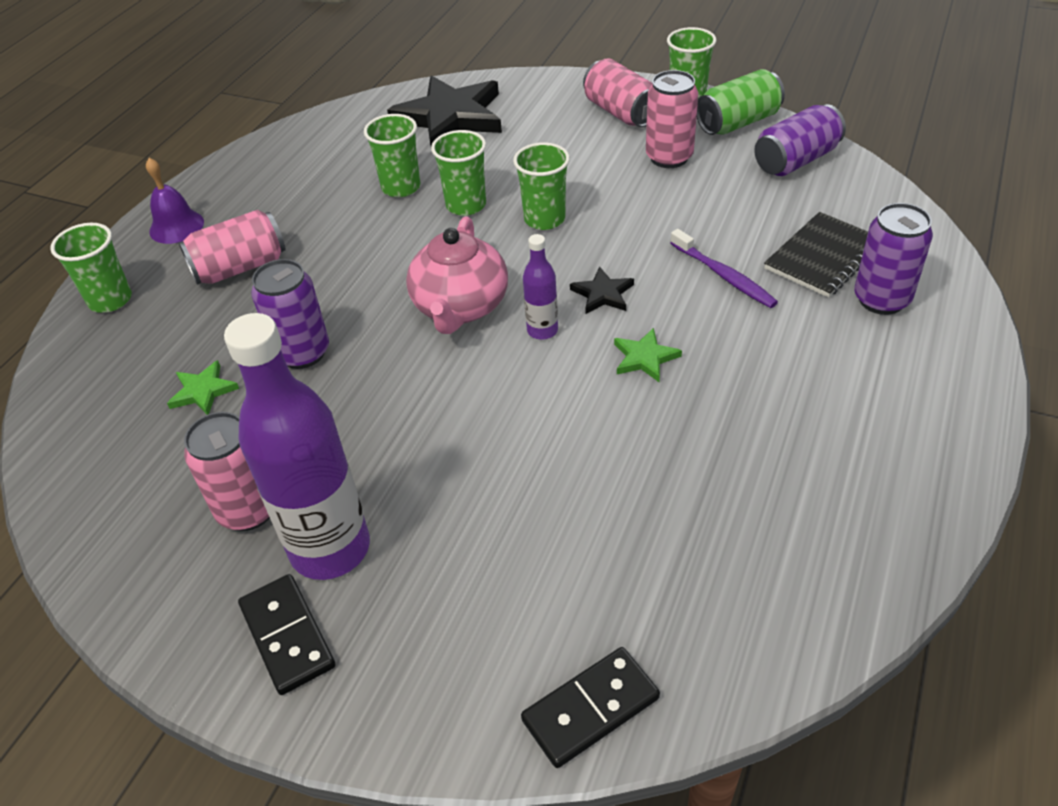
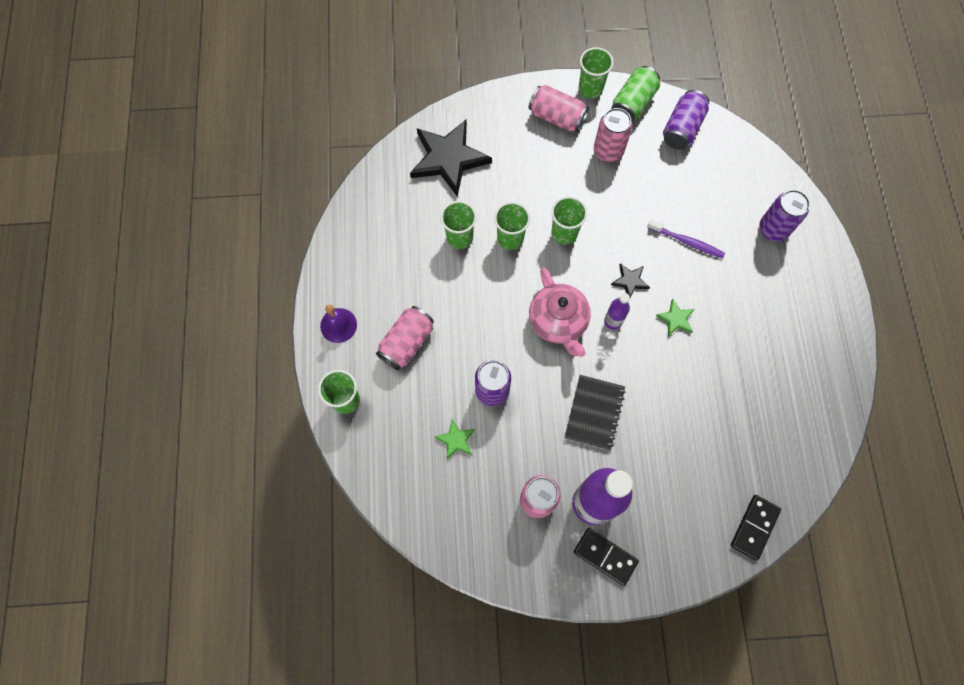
camera: 30 degrees left, 25 degrees up
black notebook [764,212,868,298] -> black notebook moved to [565,375,626,451]

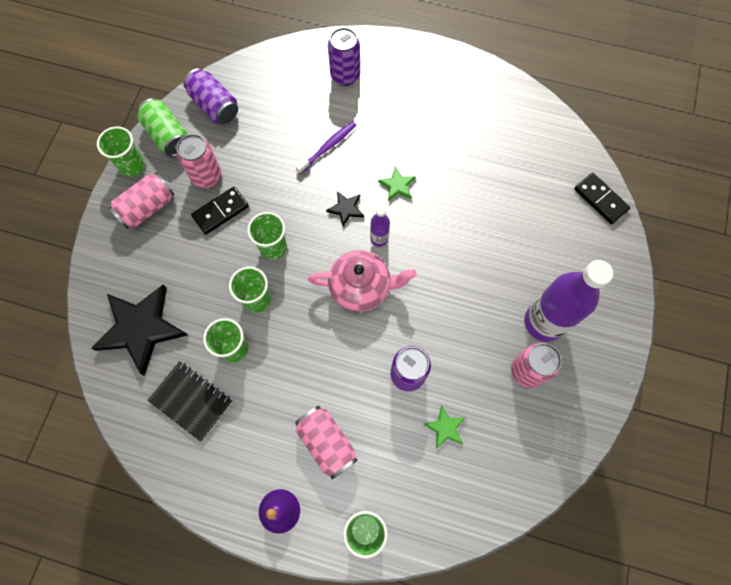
camera: 70 degrees left, 0 degrees up
black notebook [565,375,626,451] -> black notebook moved to [147,361,233,442]
black domino [574,528,639,586] -> black domino moved to [191,187,249,235]

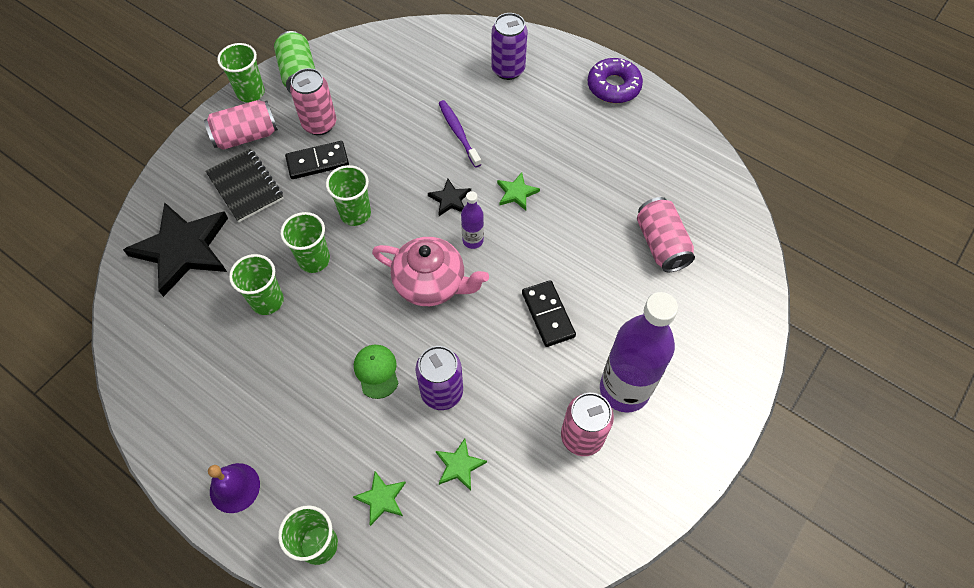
camera: 20 degrees right, 10 degrees down
black notebook [147,361,233,442] -> black notebook moved to [205,148,284,222]
purple can [183,68,238,124] -> none
pink can [295,406,358,479] -> pink can moved to [637,197,695,272]
purple toothbrush [296,121,356,174] -> purple toothbrush turned 90 degrees counterclockwise [439,100,481,168]
black domino [574,173,630,224] -> black domino moved to [522,280,576,347]
none -> green star [353,471,406,526]
none -> green cap [354,345,398,399]
none -> purple donut [588,58,643,103]

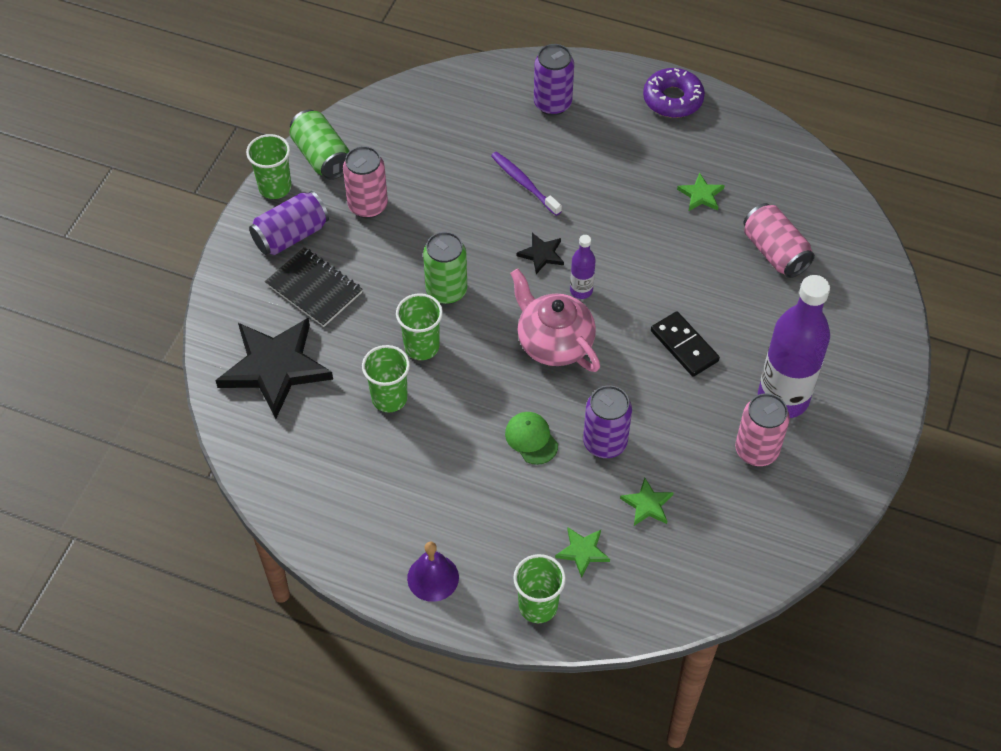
camera: 15 degrees left, 5 degrees down
pink can [204,100,278,150] -> purple can [249,191,329,255]
black domino [285,141,349,179] -> none
green cup [326,165,371,226] -> green can [423,232,467,304]
pink teapot [372,237,489,306] -> pink teapot turned 135 degrees counterclockwise [510,269,600,372]
green star [497,172,540,210] -> green star moved to [677,173,725,211]

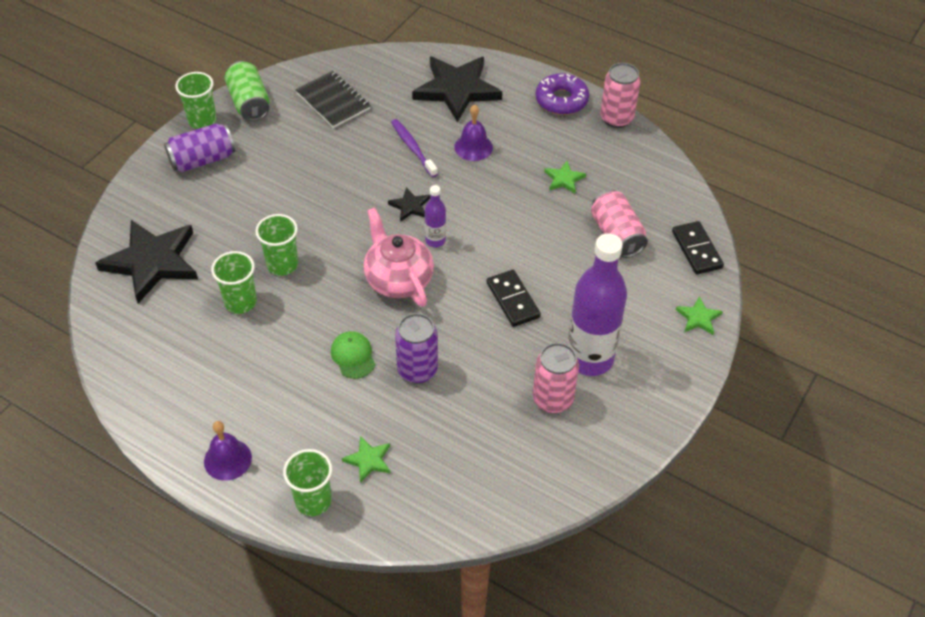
camera: 10 degrees right, 5 degrees down
black notebook [265,247,363,327] -> black notebook moved to [295,71,371,128]
pink can [343,146,388,218] -> pink can moved to [600,63,641,128]
green can [423,232,467,304] -> none
purple can [534,44,574,116] -> black star [412,57,502,122]
green star [620,478,674,526] -> green star moved to [676,296,723,335]
none -> purple bell [454,104,493,161]
none -> black domino [672,221,724,274]

